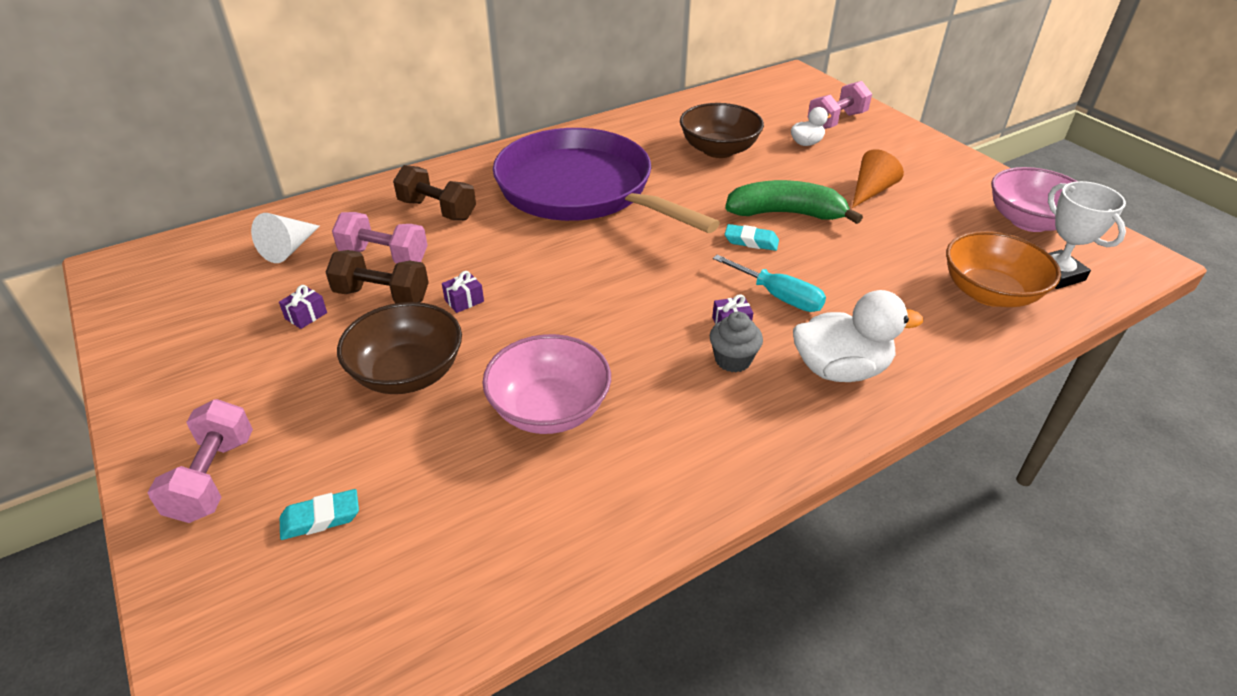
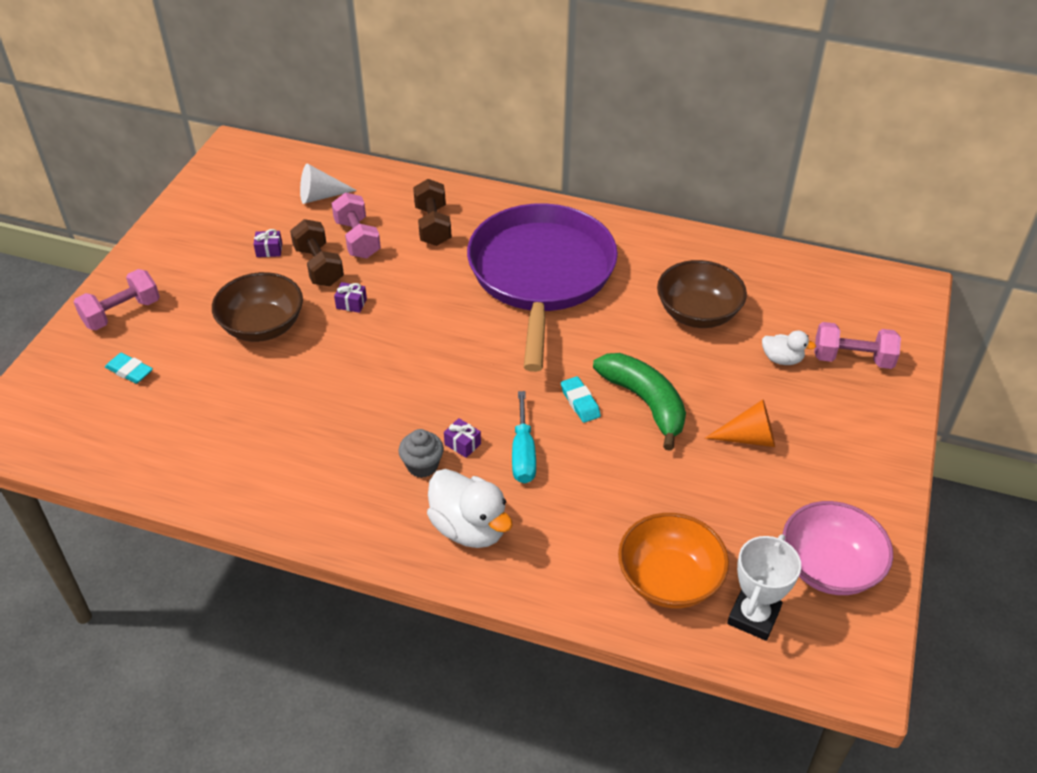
camera: 50 degrees right, 5 degrees up
pink bowl [482,334,611,434] -> none

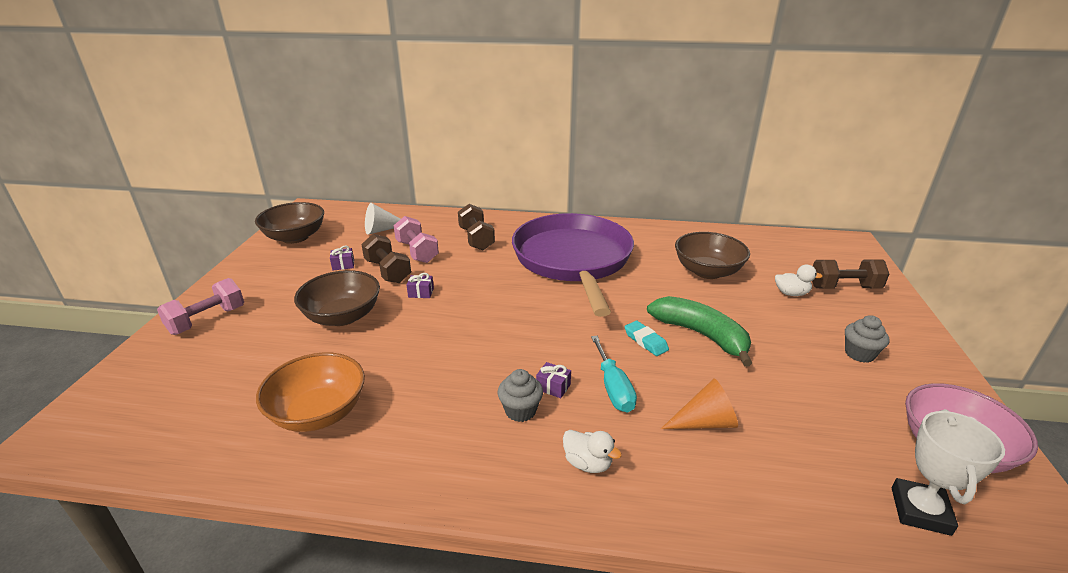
camera: 10 degrees left, 15 degrees down
turquoise eraser [105,353,153,384] -> none
white duck [427,469,513,548] -> white duck [563,430,622,473], size x0.55
orange bowl [618,513,729,608] -> orange bowl moved to [256,352,365,432]
orange cone [705,400,775,447] -> orange cone moved to [661,379,738,429]
pink dumbbell [814,322,901,369] -> brown dumbbell [812,259,889,289]
none -> brown bowl [255,202,324,244]
none -> grey cupcake [845,315,889,363]

